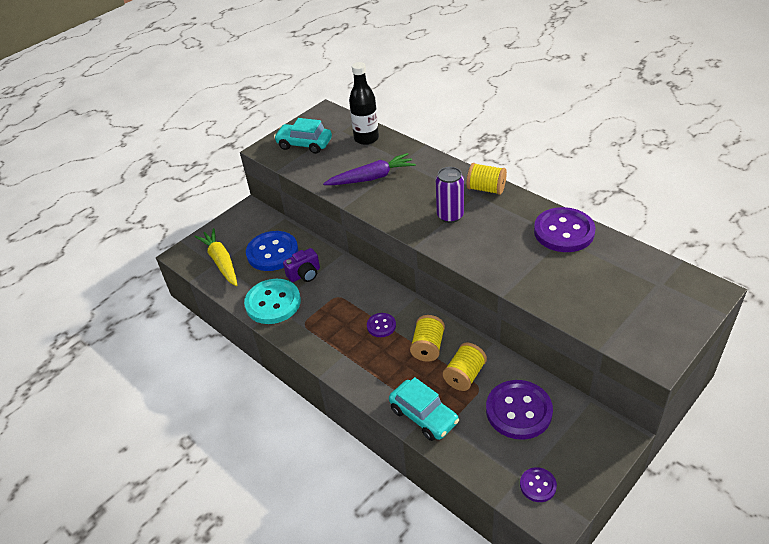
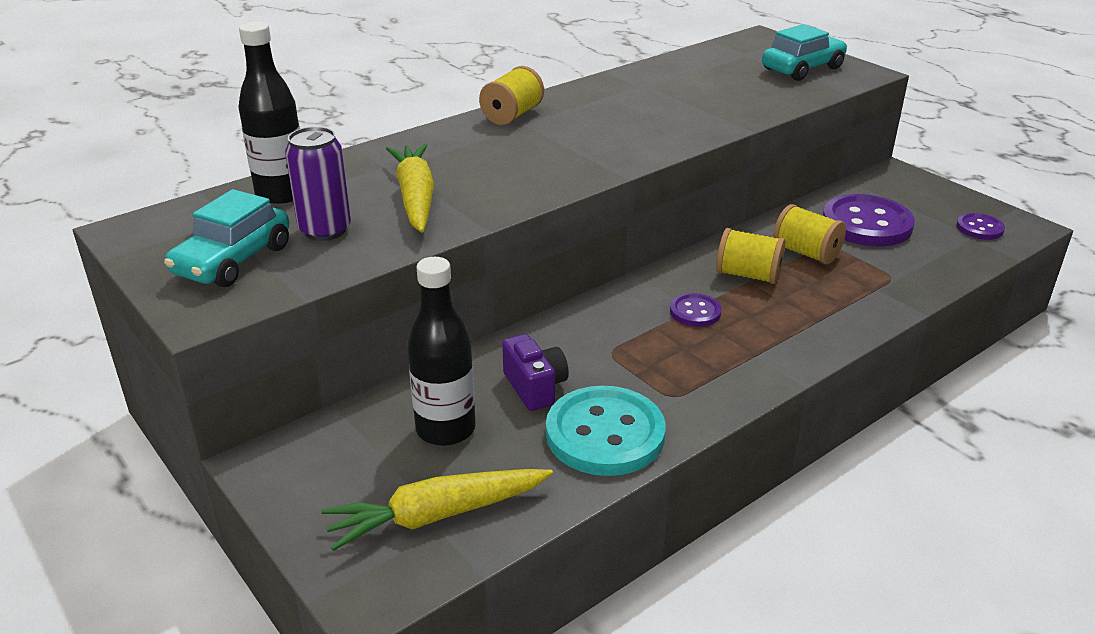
camera: 85 degrees left, 10 degrees down
blue button [246,231,298,271] -> black bottle [407,257,476,446]
purple carrot [323,153,416,185] -> yellow carrot [386,144,434,233]
turquoise car [389,377,459,441] -> turquoise car moved to [762,24,847,81]
purple can [436,167,464,223] -> purple can moved to [285,127,351,241]
purple button [534,207,595,252] -> none

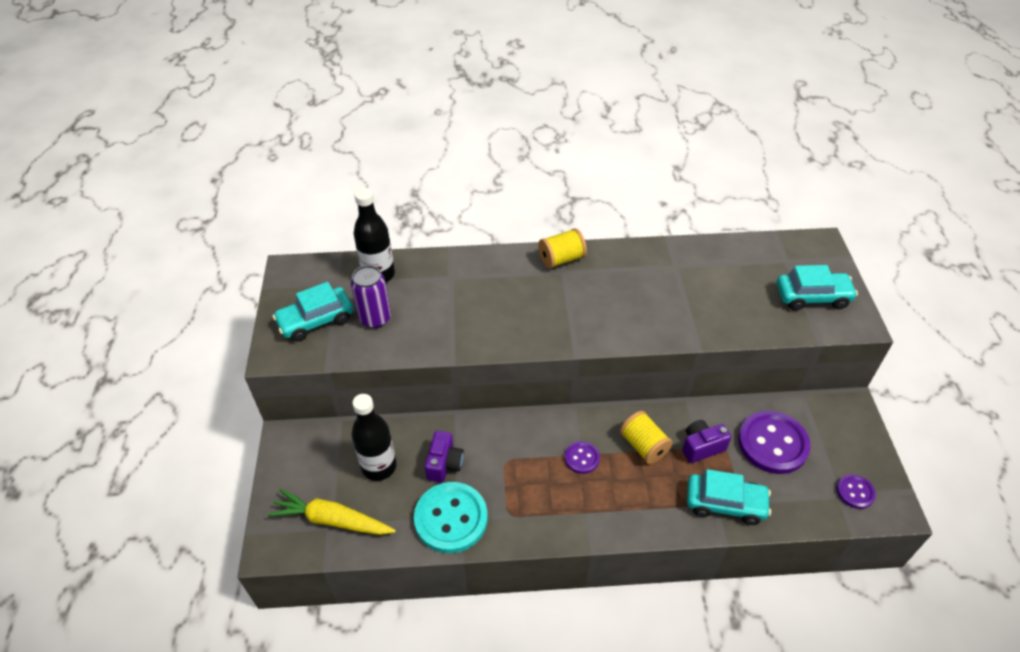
camera: 35 degrees right, 15 degrees up
yellow carrot [386,144,434,233] -> none
yellow spool [773,204,846,264] -> purple camera [682,420,731,463]
none -> turquoise car [687,469,771,525]

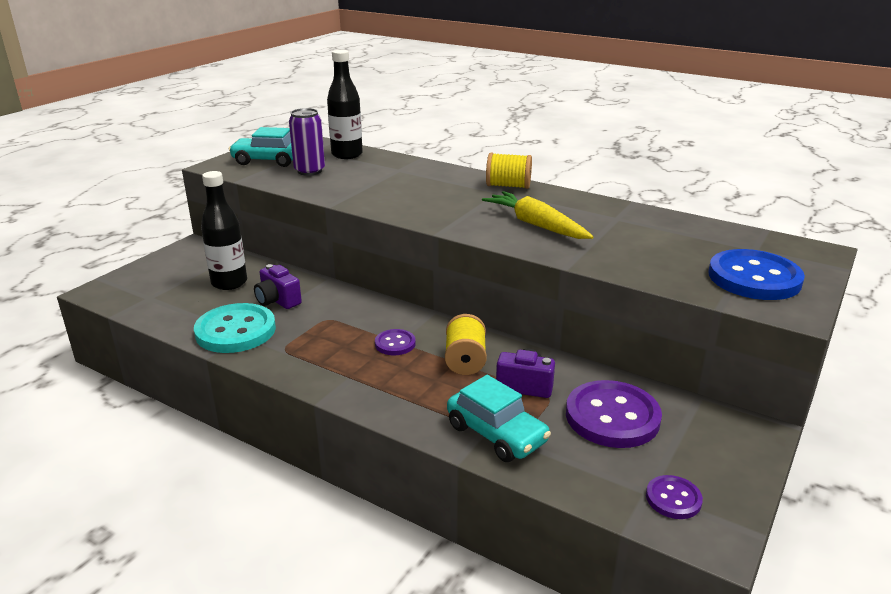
camera: 35 degrees right, 20 degrees down
yellow carrot [268,489,396,535] -> yellow carrot moved to [482,191,593,239]
purple camera [425,431,464,482] -> purple camera turned 90 degrees clockwise [254,264,302,309]
turquoise car [777,265,858,310] -> blue button [708,249,805,300]

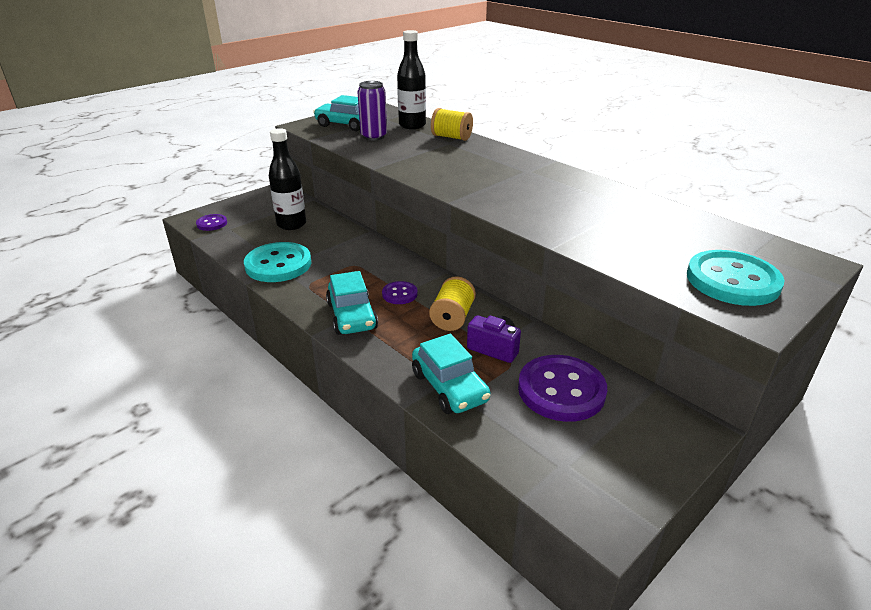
camera: 15 degrees right, 5 degrees up
purple camera [254,264,302,309] -> none
yellow carrot [482,191,593,239] -> none
yellow spool [486,153,532,189] -> yellow spool moved to [431,108,473,141]
purple button [646,475,703,519] -> purple button moved to [196,214,227,231]
blue button [708,249,805,300] -> turquoise button [687,250,785,306]
none -> turquoise car [326,271,378,335]

